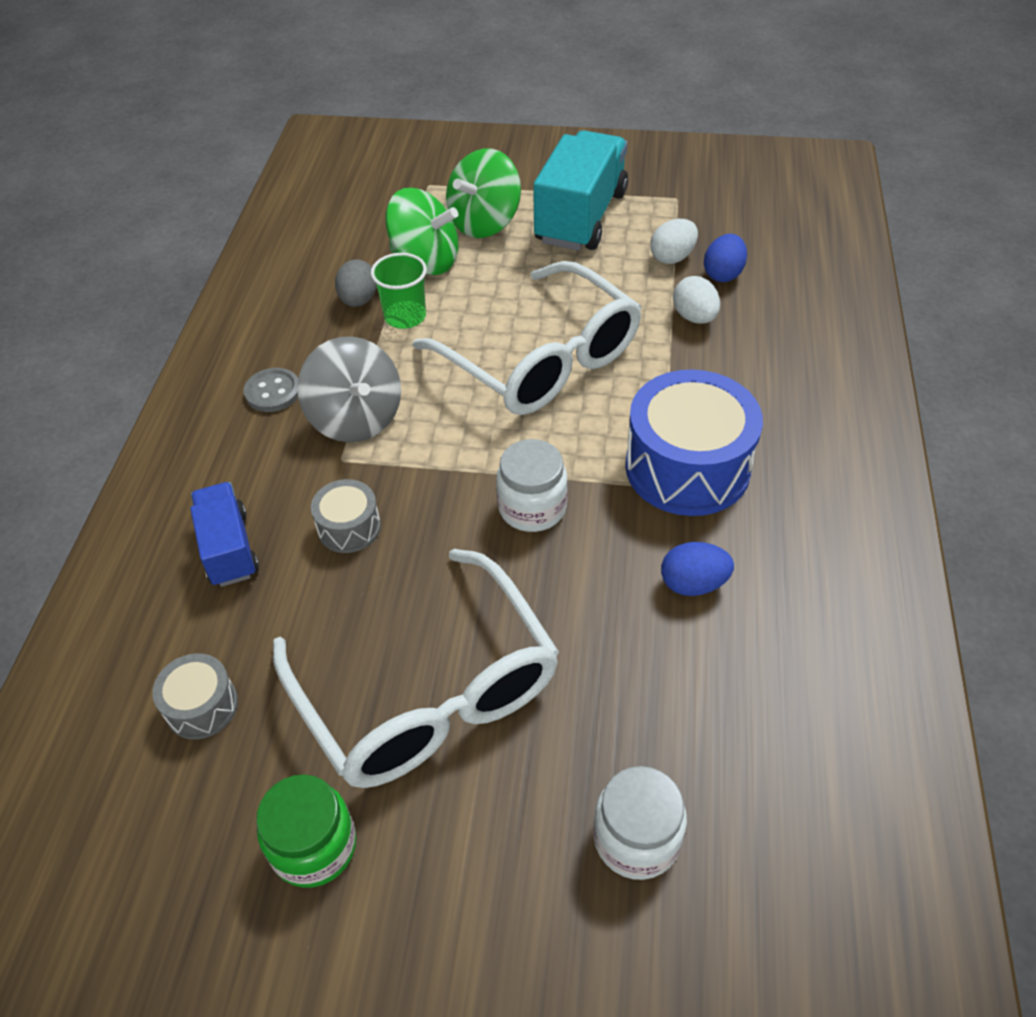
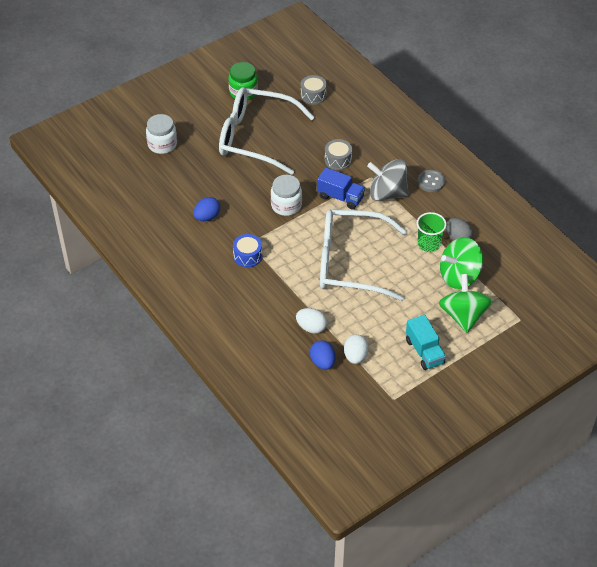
camera: 135 degrees right, 0 degrees up
blue truck [190,482,259,587] -> blue truck moved to [317,167,365,210]
turquoise truck [533,130,628,251] -> turquoise truck [406,315,446,370], size x0.58
blue drum [625,370,763,516] -> blue drum [233,234,262,267], size x0.49

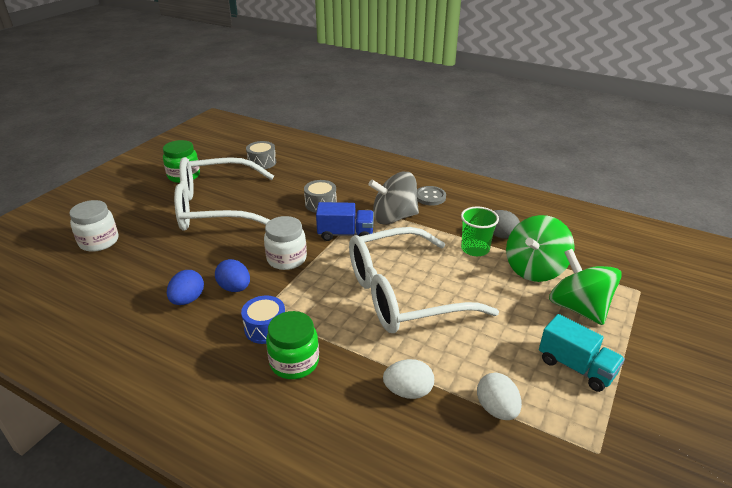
camera: 25 degrees left, 15 degrees down
blue egg [310,340,335,370] -> blue egg moved to [215,259,250,292]
none -> green jar [266,311,319,379]

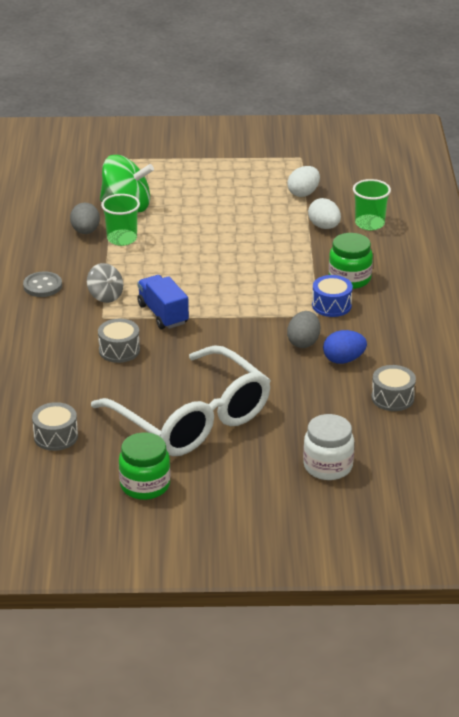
camera: 120 degrees left, 0 degrees up
blue egg [215,259,250,292] -> grey egg [287,311,320,348]
white jar [264,216,307,270] -> none
white glasses [349,227,499,333] -> none
grey spinning top [368,172,419,225] -> grey spinning top [87,263,123,303], size x0.58
turquoise truck [539,314,625,392] -> none
green spinning top [549,249,622,325] -> none
none -> green cup [353,179,391,230]
none -> grey drum [371,365,416,411]

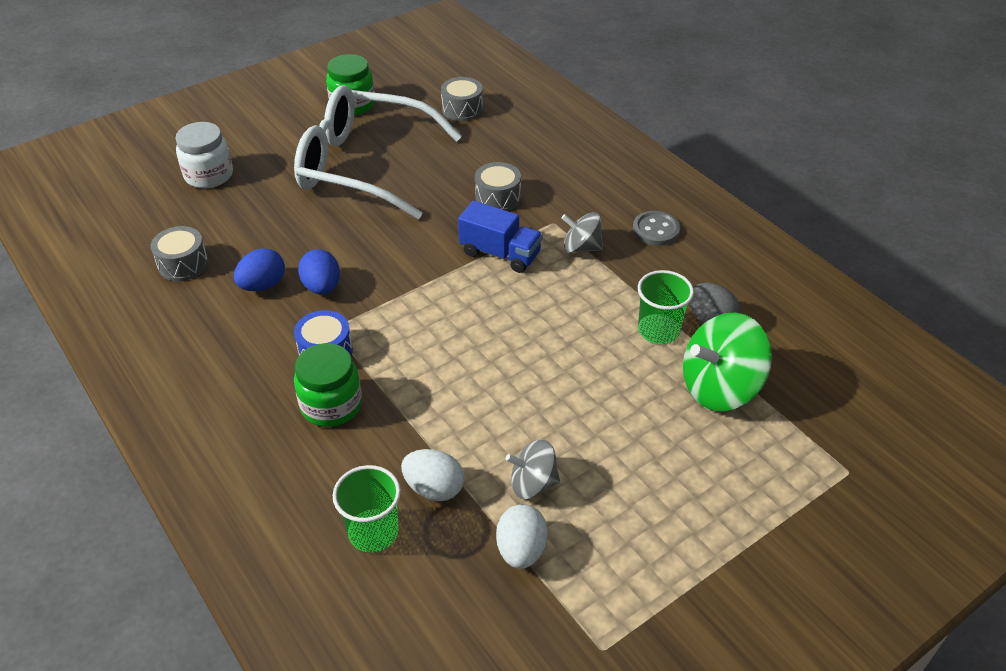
camera: 145 degrees right, 10 degrees up
grey egg [287,311,320,348] -> blue egg [298,249,340,295]
none -> grey spinning top [505,440,560,499]

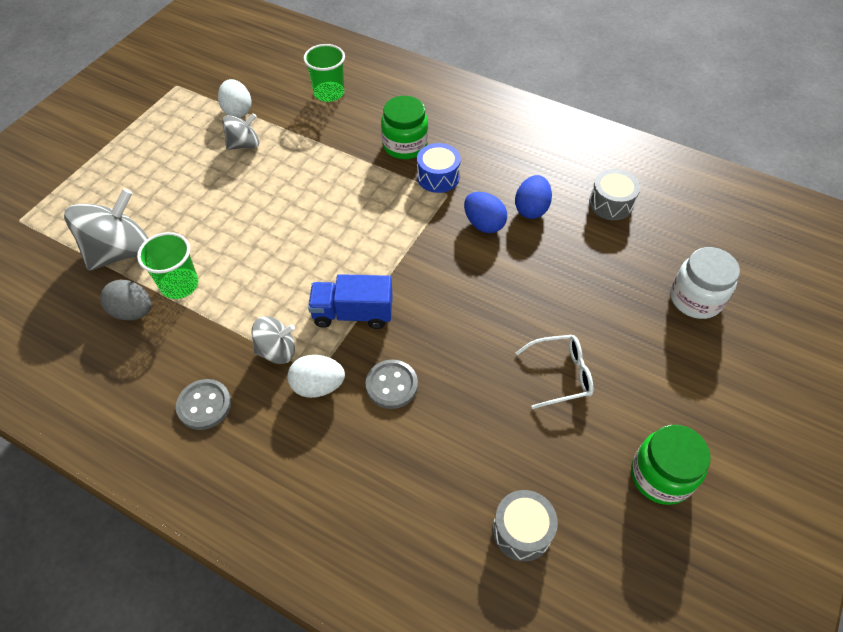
camera: 155 degrees right, 10 degrees up
white glasses [294,85,462,219] -> white glasses [516,335,593,409], size x0.40
white egg [401,449,464,501] -> white egg moved to [287,355,345,398]
grey drum [475,162,521,211] -> grey button [365,360,418,409]
green spinning top [683,312,772,411] -> grey spinning top [64,188,149,270]

